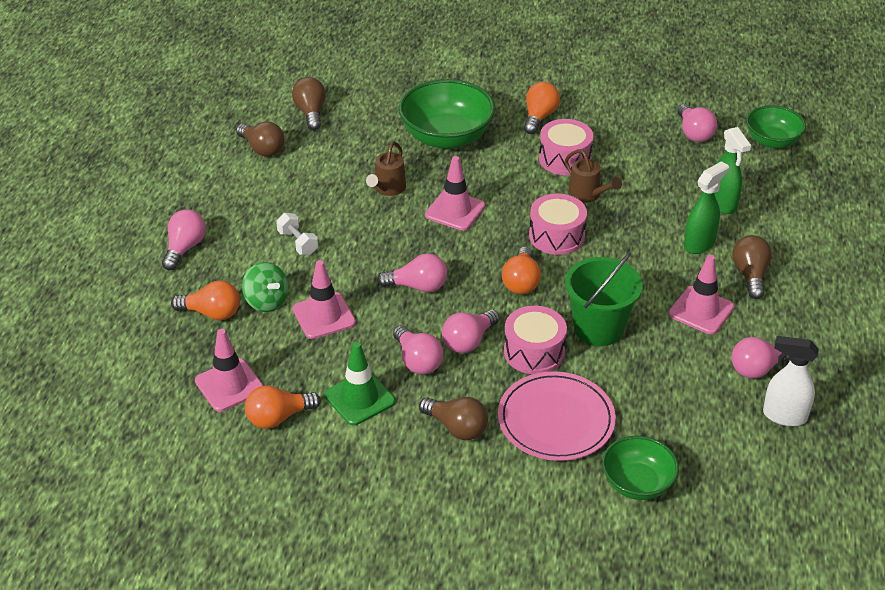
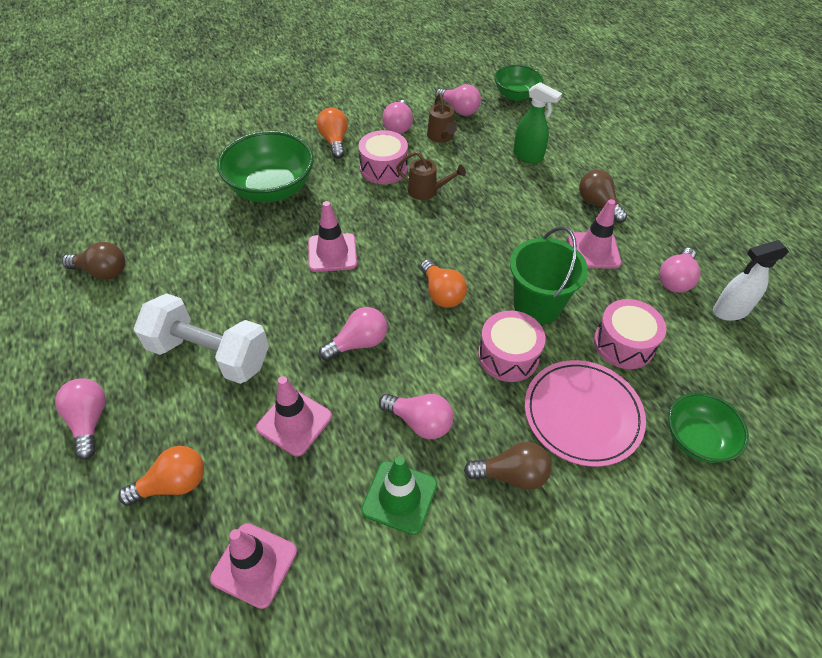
camera: 35 degrees left, 10 degrees up
green spinning top [242,262,288,312] -> none
orange light bulb [245,385,321,429] -> none
white dumbbell [276,213,318,255] -> white dumbbell [134,293,269,384], size x2.20
brown light bulb [292,77,326,130] -> none
brown watering can [366,142,406,196] -> brown watering can moved to [427,93,457,143]
pink light bulb [442,309,500,353] -> pink light bulb moved to [382,100,413,134]
pink drum [529,193,587,255] -> pink drum moved to [594,299,666,369]
green spray bottle [684,161,729,254] -> none

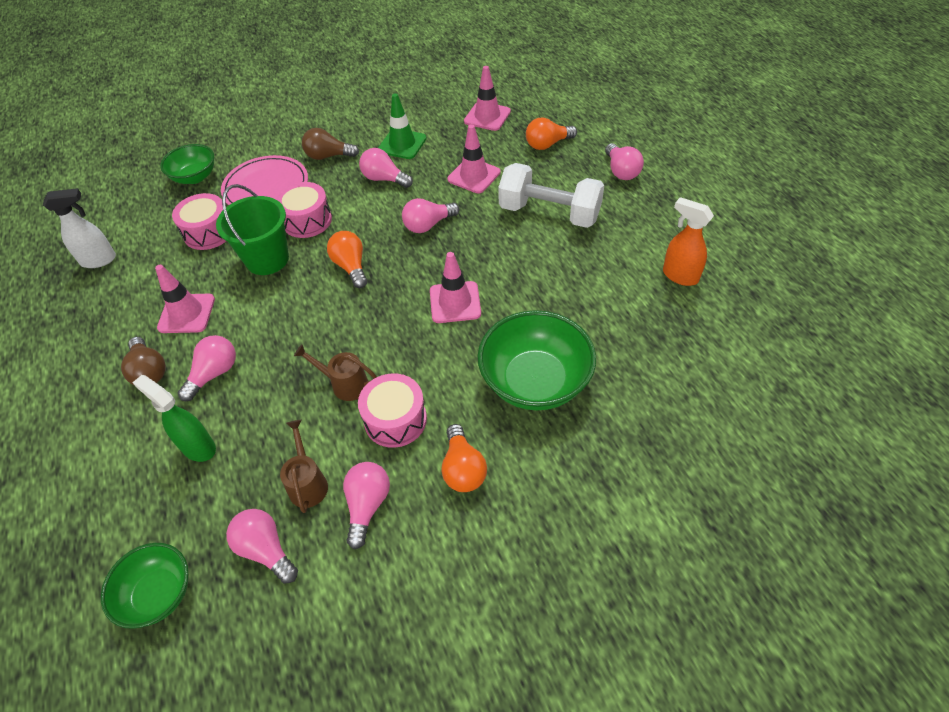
camera: 175 degrees left, 0 degrees up
brown light bulb [62,242,125,280] -> orange spray bottle [663,197,714,286]
pink light bulb [659,248,701,293] -> pink light bulb moved to [178,335,236,401]

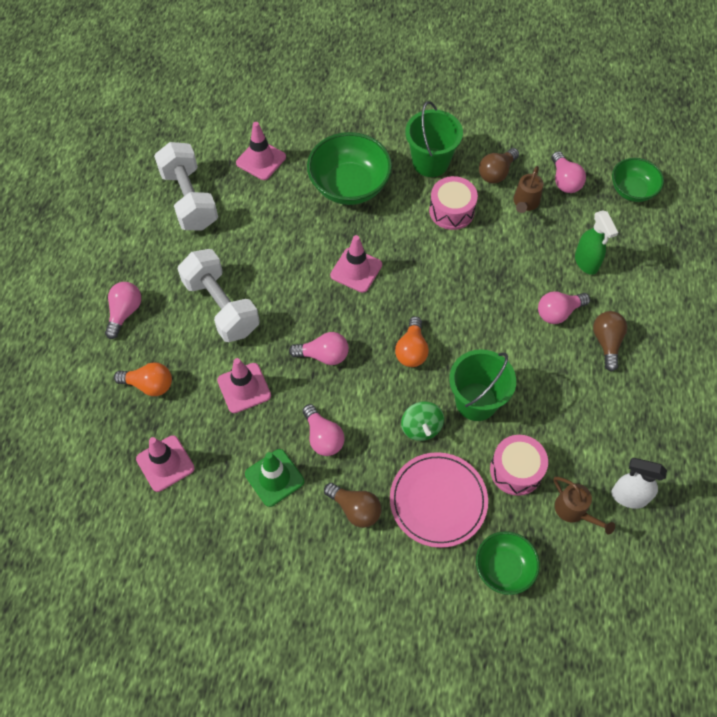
camera: 150 degrees left, 10 degrees up
pink traffic cone [155,265,215,333] -> pink traffic cone moved to [236,122,286,180]
pink drum [275,182,332,238] -> green spinning top [401,401,444,441]
brown watering can [294,344,377,401] -> brown watering can moved to [553,477,615,534]
pink light bulb [343,462,390,549] -> brown light bulb [479,148,519,184]
orange light bulb [442,424,487,492] -> green bucket [405,101,463,177]
orange spray bottle [663,197,714,286] -> white dumbbell [154,142,218,230]

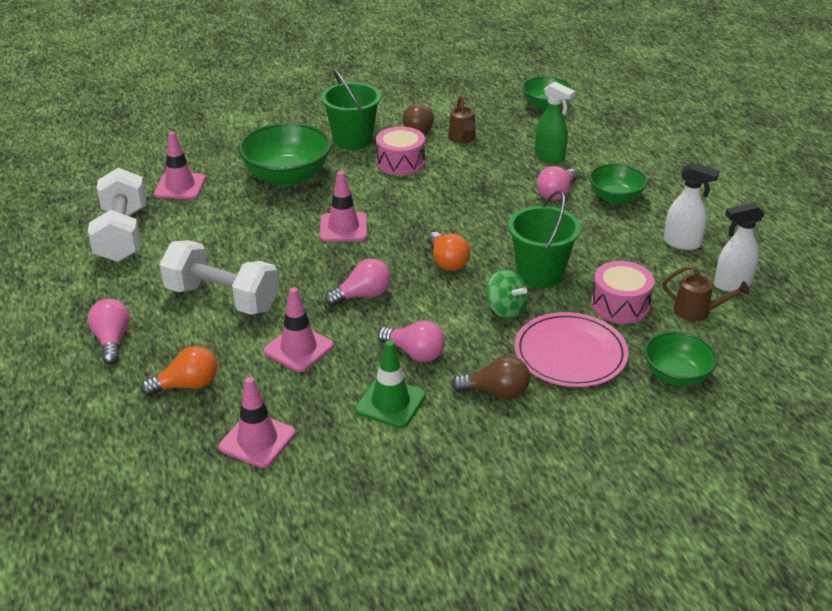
camera: 30 degrees left, 25 degrees down
white dumbbell [154,142,218,230] -> white dumbbell turned 45 degrees clockwise [88,168,146,262]
pink light bulb [552,151,586,193] -> none
brown light bulb [593,311,627,372] -> green bowl [589,164,648,204]
none -> white spray bottle [664,162,720,250]

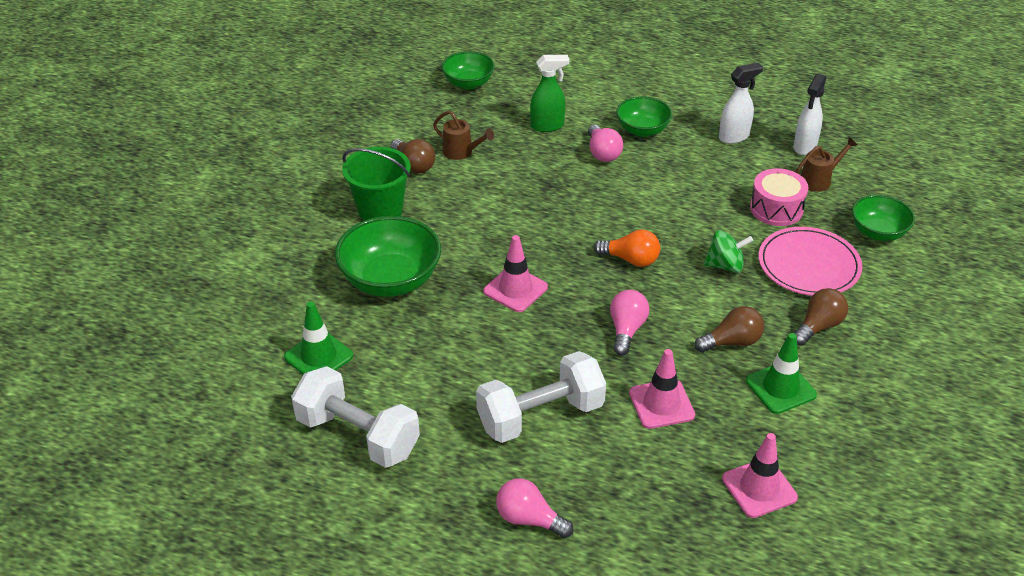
camera: 50 degrees left, 5 degrees up
orange light bulb [141,346,217,396] -> none
pink traffic cone [154,131,206,199] -> green traffic cone [284,302,353,375]
pink drum [376,126,425,176] -> none
pink light bulb [378,321,445,362] -> brown light bulb [695,306,764,352]
green bucket [508,190,581,288] -> none

